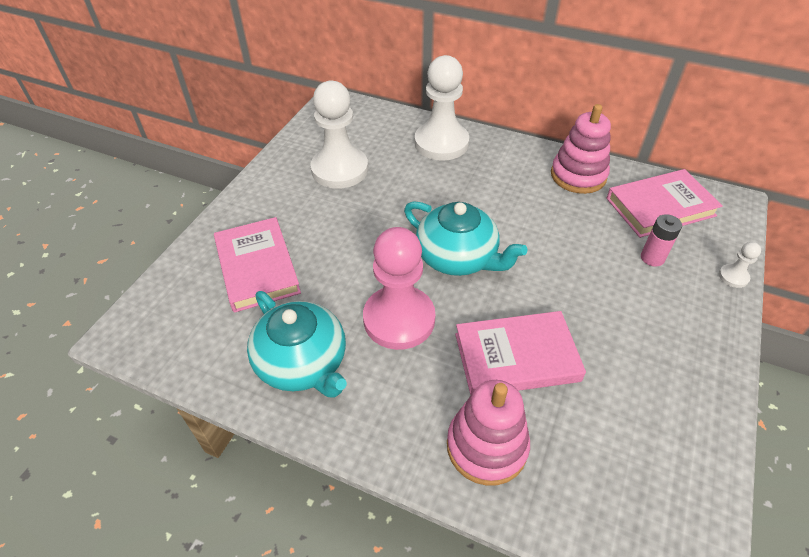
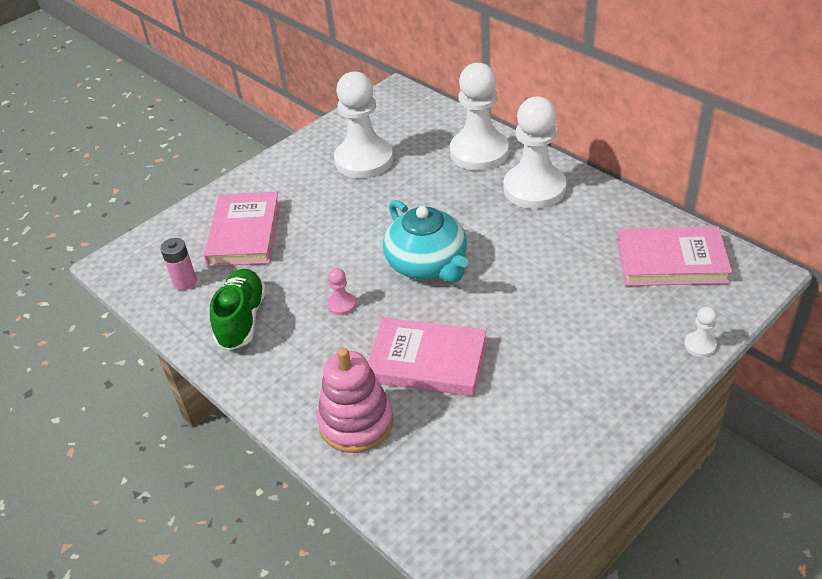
camera: 25 degrees right, 5 degrees down
turquoise teapot [247,291,347,398] -> green shoe [210,268,266,350]
pink pawn [363,227,435,350] -> pink pawn [327,268,356,315], size x0.41
pink stacking toy [551,104,611,194] -> none
pink battery [641,214,682,267] -> pink battery moved to [160,238,197,290]
none -> white pawn [503,97,566,209]

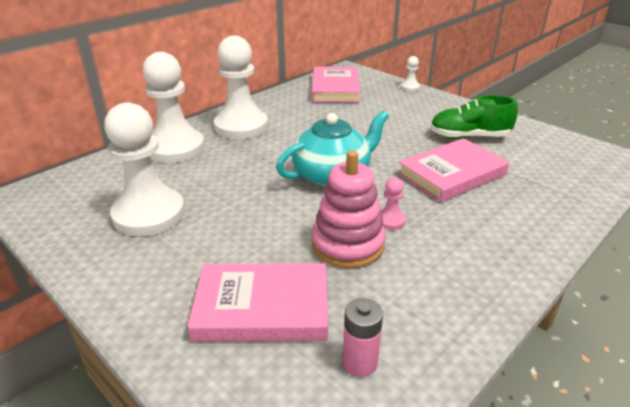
camera: 95 degrees left, 10 degrees down
green shoe [210,268,266,350] -> green shoe moved to [430,95,518,139]
pink stacking toy [317,348,393,453] -> pink stacking toy moved to [312,150,386,268]
pink book [368,318,487,396] -> pink book turned 45 degrees clockwise [397,138,509,203]

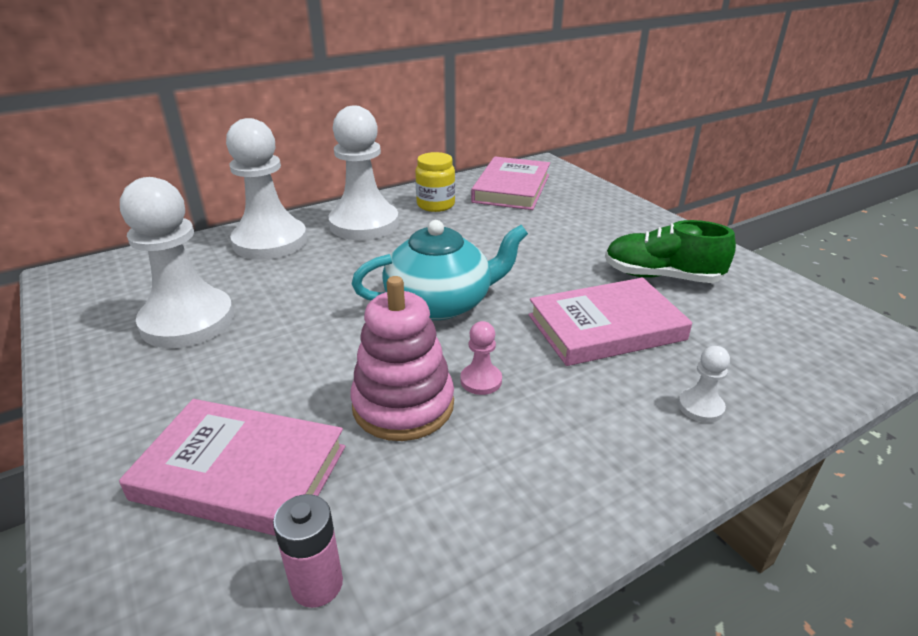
camera: 15 degrees right, 0 degrees up
white pawn [401,56,420,91] -> white pawn moved to [678,346,730,423]
none -> yellow jar [415,152,455,212]

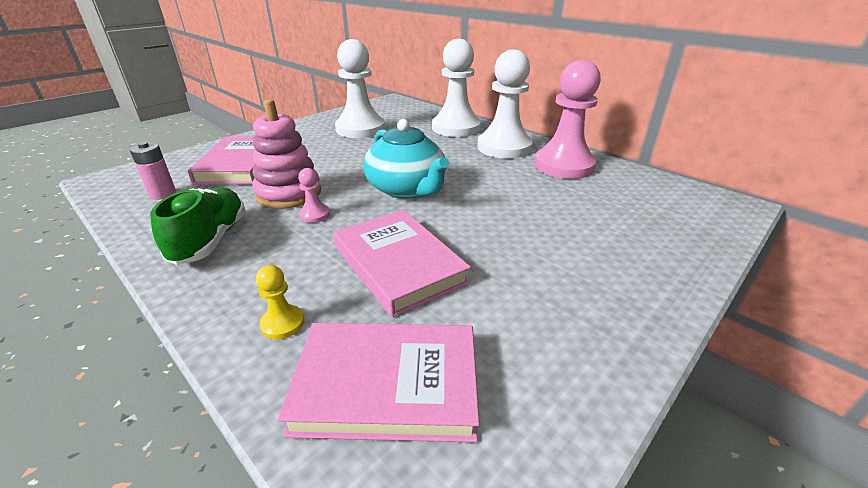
camera: 75 degrees right, 0 degrees up
yellow jar [415,152,455,212] -> pink pawn [534,60,601,179]
pink book [471,157,550,210] -> pink book moved to [278,323,480,443]
green shoe [605,220,736,283] -> green shoe moved to [150,187,246,265]
white pawn [678,346,730,423] -> yellow pawn [256,265,305,339]

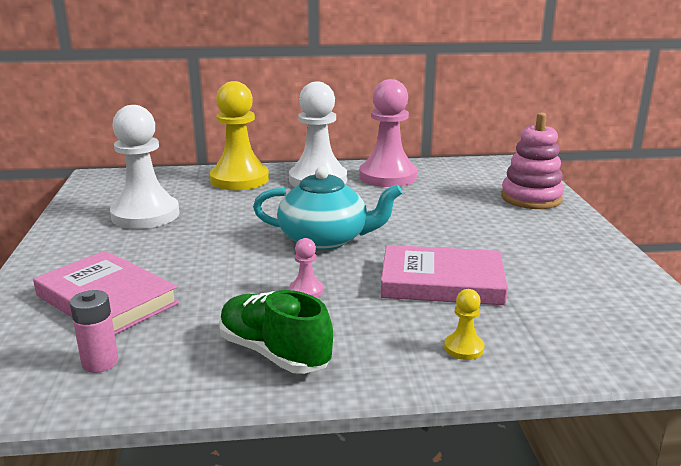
camera: 50 degrees left, 10 degrees down
pink stacking toy [252,99,321,209] -> pink stacking toy moved to [501,112,564,209]
pink book [278,323,480,443] -> none
white pawn [432,39,481,137] -> yellow pawn [210,81,269,190]

